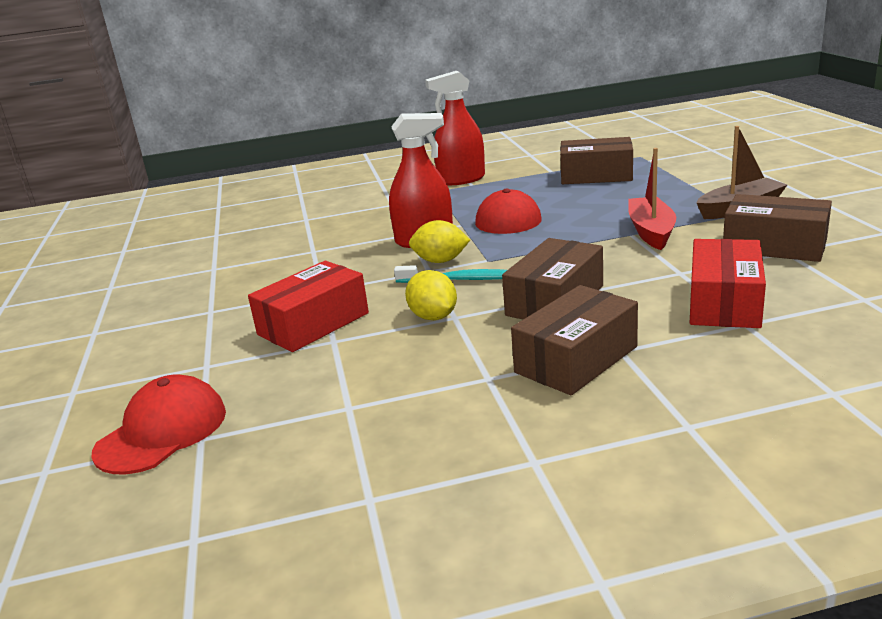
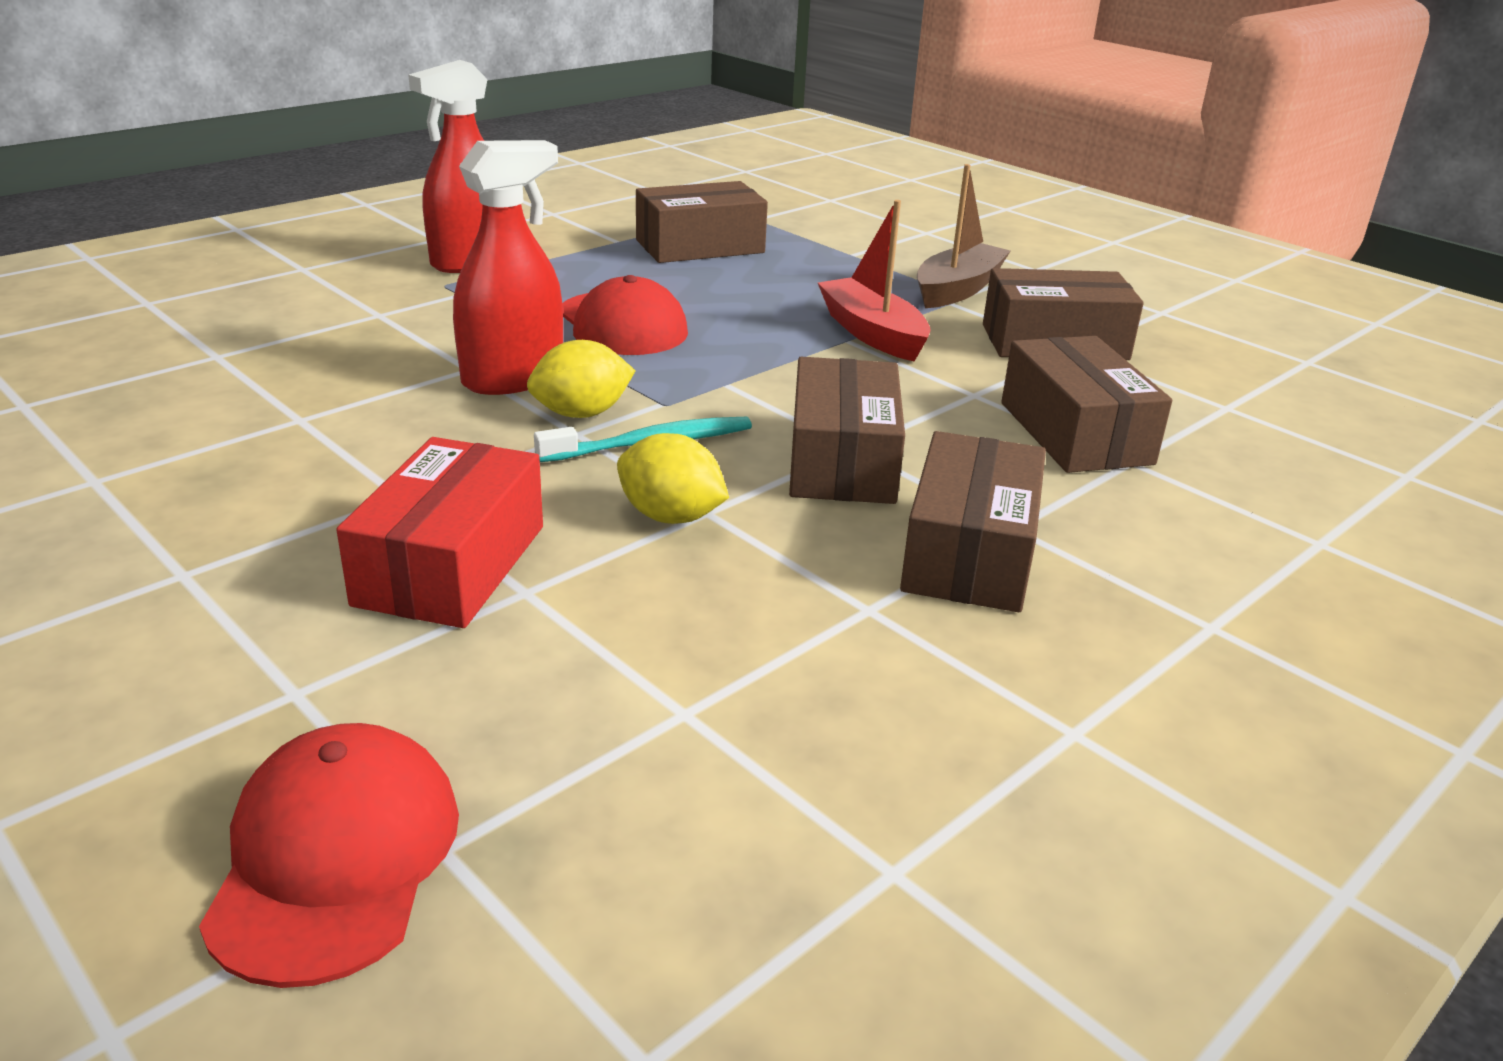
camera: 35 degrees left, 5 degrees up
red box [690,239,766,328] -> brown box [1001,336,1172,473]

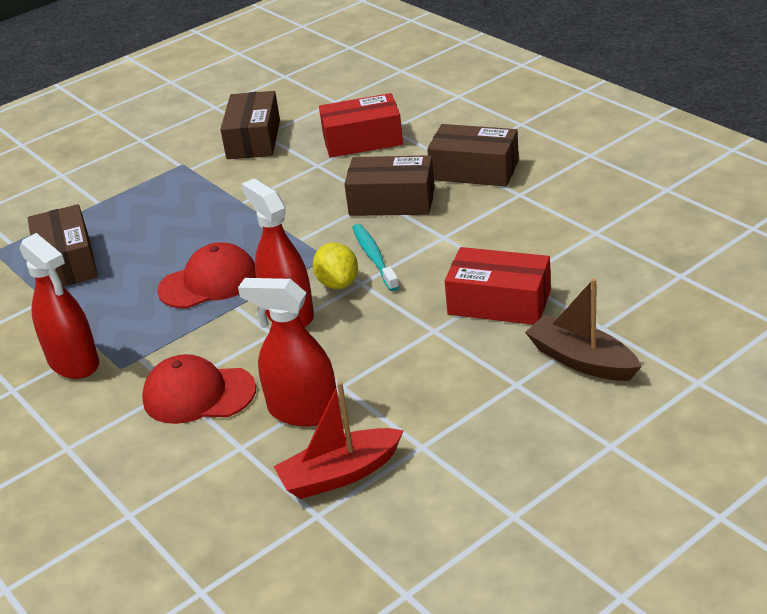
camera: 80 degrees left, 5 degrees up
red cap [199,723,459,988] -> red cap moved to [142,354,256,424]
yellow lemon [617,433,729,524] -> none
red boat [818,200,931,361] -> red boat moved to [274,381,404,499]
brown boat [917,164,1010,308] -> brown boat moved to [525,278,641,381]
brown box [1001,336,1172,473] -> red box [319,93,403,158]
none -> red spray bottle [238,278,336,426]

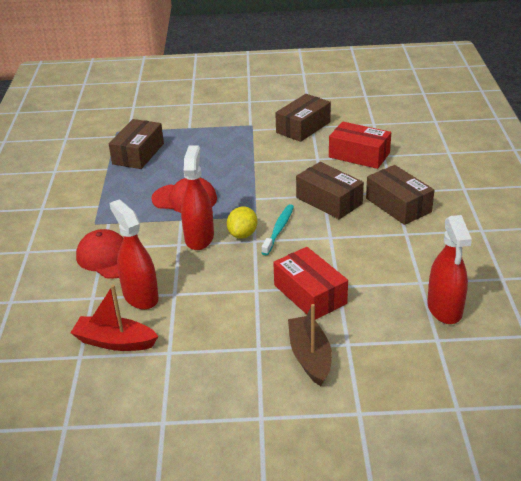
camera: 35 degrees right, 0 degrees up
red spray bottle [20,233,99,379] -> red spray bottle moved to [427,215,472,324]

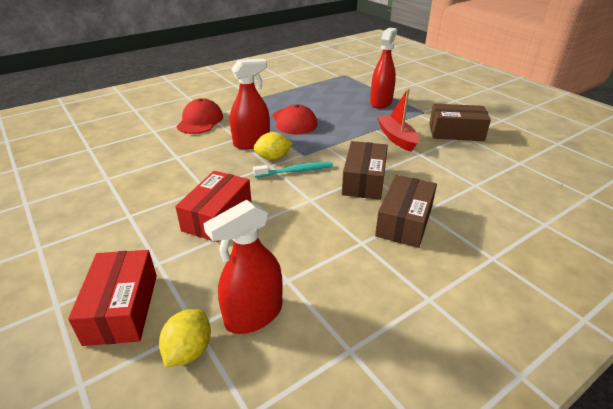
camera: 55 degrees right, 0 degrees up
red boat [71,285,158,351] -> red boat moved to [377,89,419,152]
brown box [109,119,164,169] -> none
red spray bottle [109,199,159,310] -> red spray bottle moved to [370,28,397,109]
brown boat [288,304,332,386] -> none
red box [329,122,391,169] -> red box moved to [68,250,157,346]
none -> yellow lemon [159,309,211,367]

